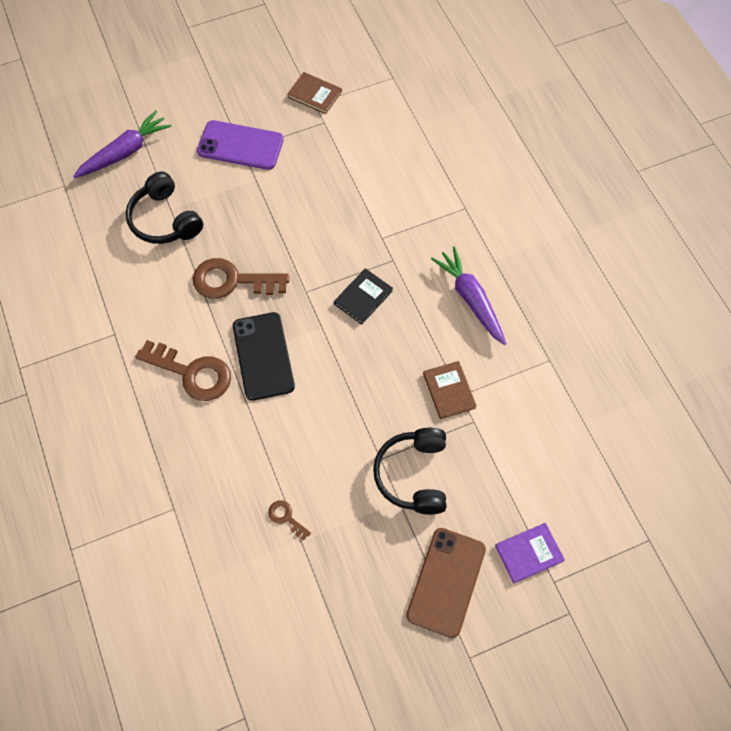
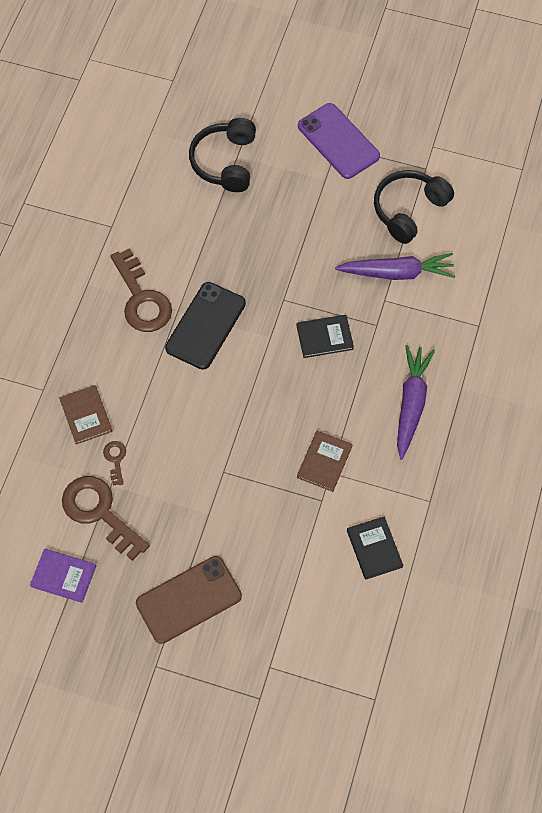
camera: 40 degrees right, 0 degrees up
purple carrot [73,110,172,178] -> purple carrot moved to [335,253,455,280]
brown key [193,258,289,299] -> brown key moved to [62,476,150,561]
brown book [287,72,342,114] -> brown book moved to [59,385,112,444]
black headphones [373,428,446,515] -> black headphones moved to [374,170,454,244]
purple book [495,523,565,584] -> purple book moved to [30,549,96,603]
none -> black book [347,517,403,580]

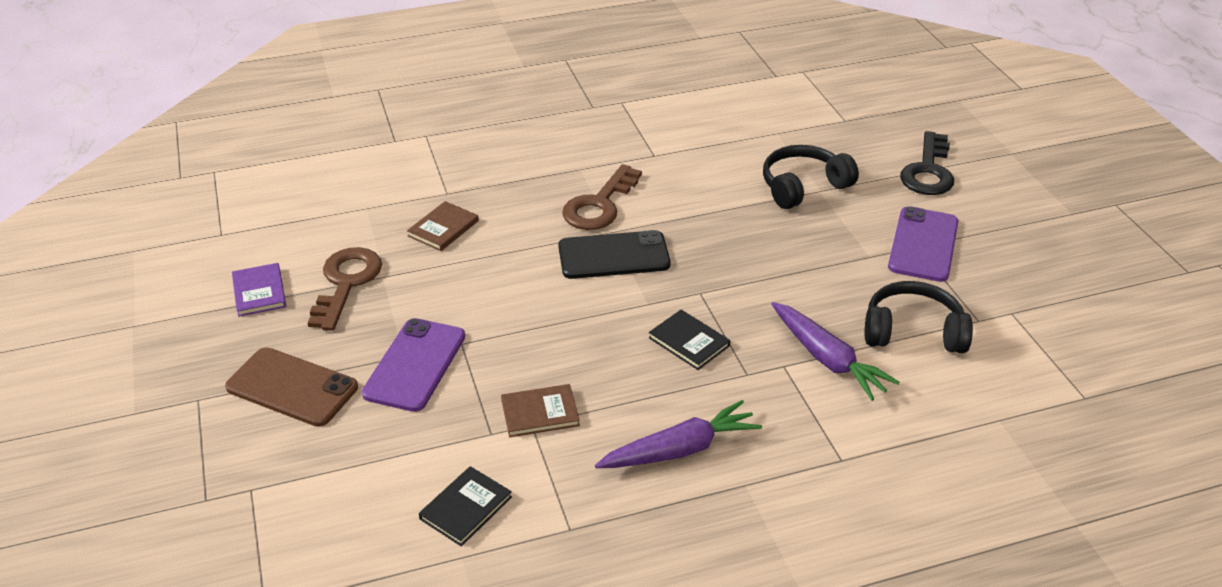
camera: 55 degrees right, 25 degrees down
brown key [103,441,126,486] -> none
none -> purple phone [362,318,465,412]
none -> black key [900,131,954,195]

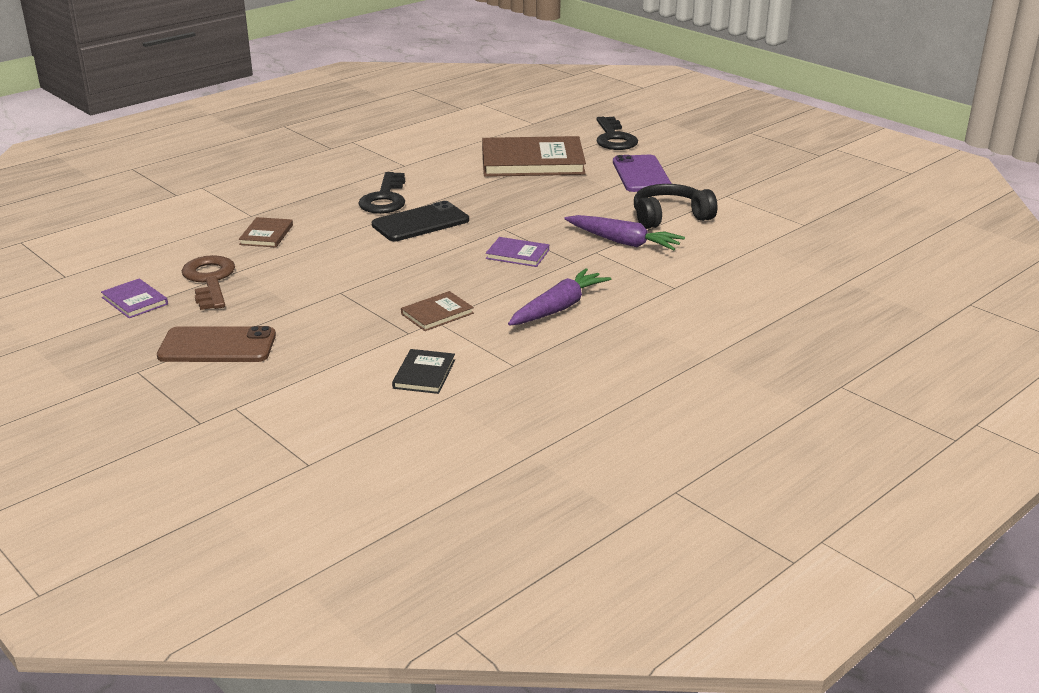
camera: 25 degrees left, 10 degrees down
purple phone [362,318,465,412] -> none
brown key [562,164,642,230] -> black key [358,172,405,214]
black book [649,310,730,370] -> purple book [486,237,549,267]
black headphones [763,145,859,209] -> brown book [482,136,586,177]

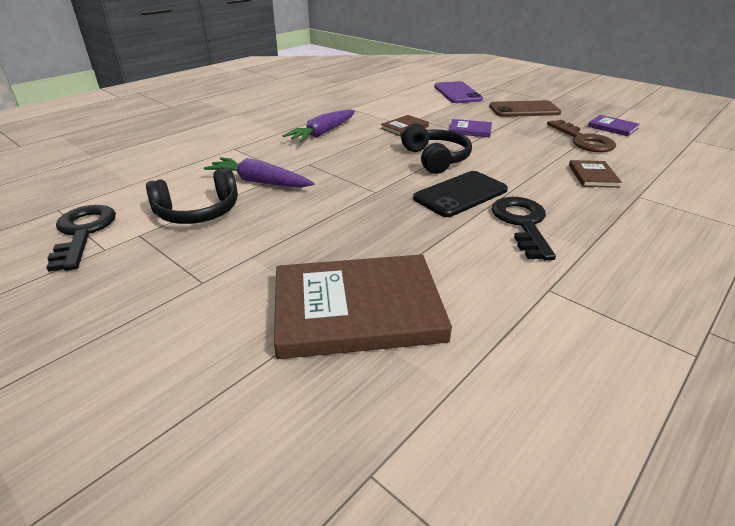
camera: 175 degrees right, 5 degrees up
black book [392,349,455,394] -> none
purple book [486,237,549,267] -> purple book moved to [449,119,492,137]
black key [596,117,638,150] -> black key moved to [46,205,116,272]
purple phone [613,155,672,192] -> purple phone moved to [434,81,483,103]
none -> black headphones [401,123,472,174]

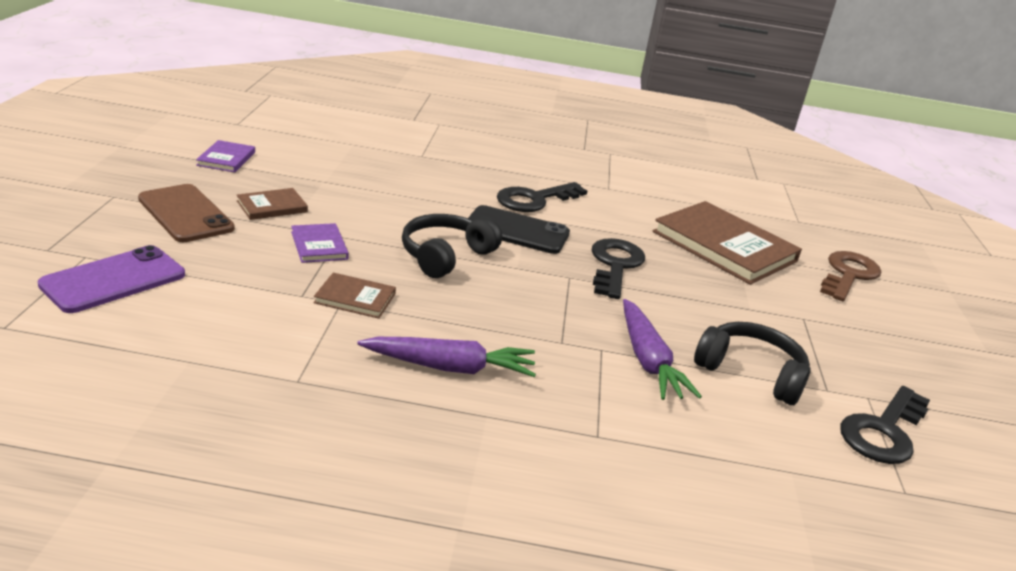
camera: 130 degrees left, 5 degrees down
brown key [547,120,616,152] -> brown key moved to [820,251,881,301]
brown book [569,160,622,188] -> brown book moved to [237,188,308,220]
none -> black key [592,238,645,299]

